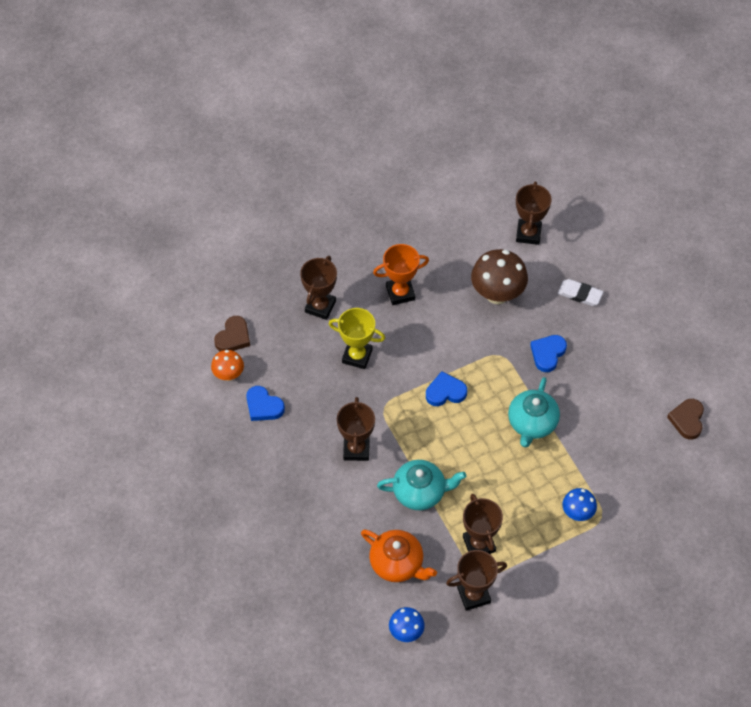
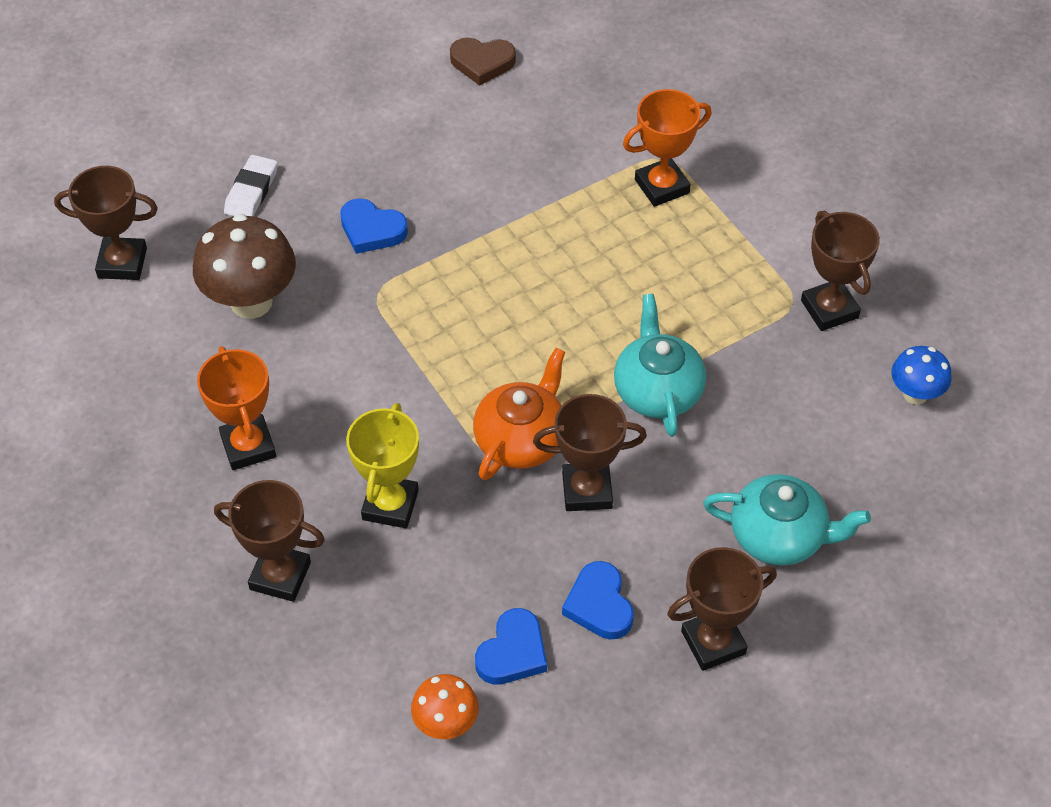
camera: 95 degrees left, 5 degrees down
brown heart [214,316,250,351] -> none
orange teapot [361,529,437,582] -> orange teapot moved to [473,348,565,480]
blue heart [426,371,467,406] -> blue heart moved to [562,561,634,639]
brown trophy [463,494,503,554] -> brown trophy moved to [667,547,777,671]
turquoise teapot [508,377,560,448] -> turquoise teapot moved to [703,474,871,566]
blue mushroom [562,488,597,521] -> orange trophy [623,89,712,207]

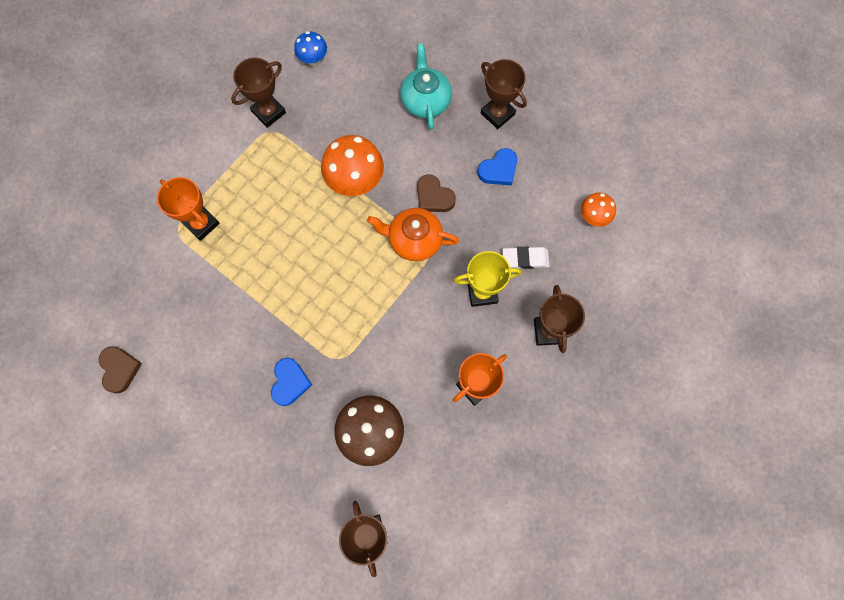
camera: 110 degrees left, 20 degrees up
white eraser [224,155,278,216] -> white eraser moved to [503,247,550,269]
blue heart [475,608,547,685] -> none
brown trophy [533,394,647,511] -> brown heart [417,174,456,212]
turquoise teapot [614,294,706,437] -> orange mushroom [321,135,384,196]

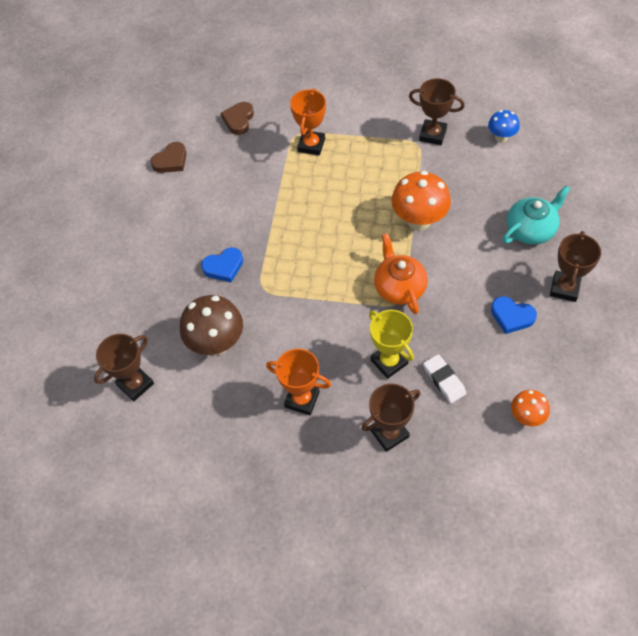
camera: 65 degrees right, 15 degrees down
brown heart [417,174,456,212] -> brown heart moved to [221,102,254,135]

